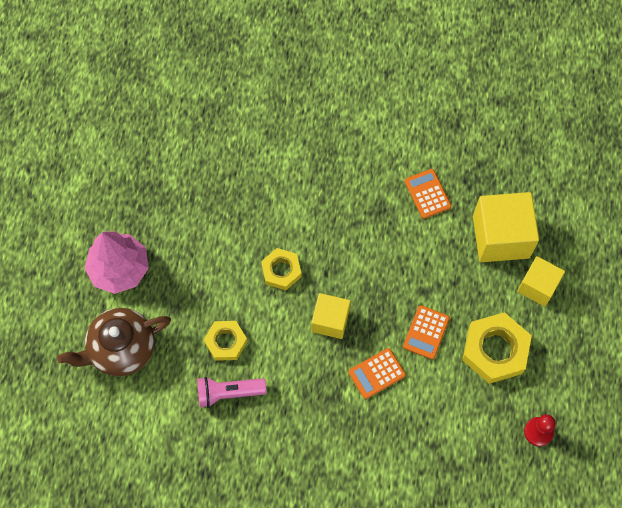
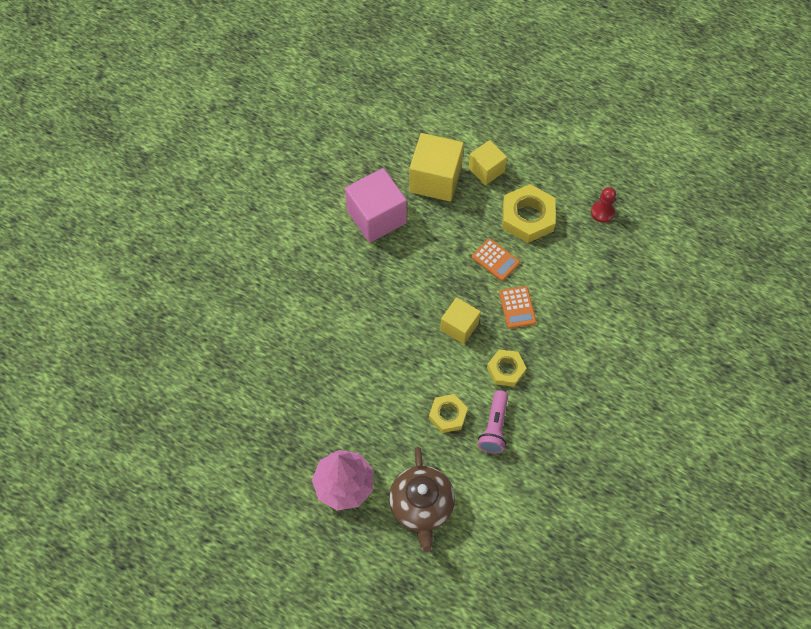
camera: 70 degrees left, 5 degrees down
yellow nut [261,248,302,290] -> yellow nut moved to [487,350,527,387]
orange calculator [405,169,451,219] -> pink cube [345,168,407,243]

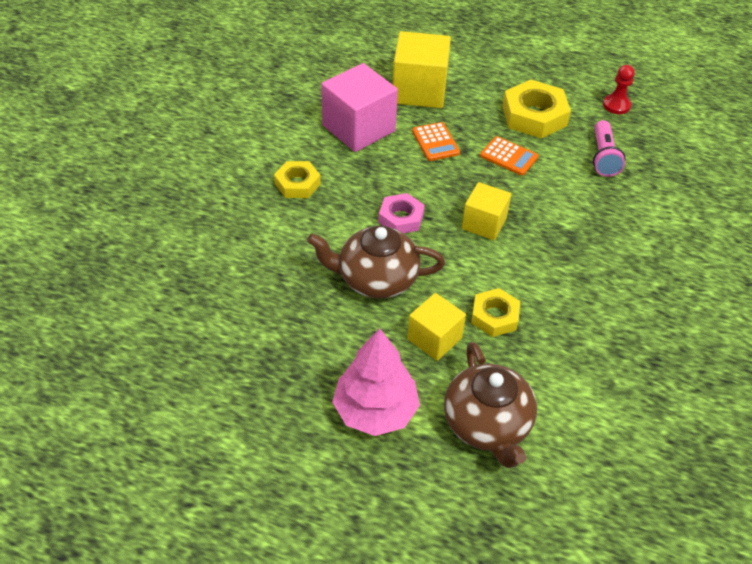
camera: 10 degrees left, 15 degrees down
yellow cube [469,140,507,185] -> yellow cube moved to [407,293,466,361]
pink flashlight [478,390,508,453] -> pink flashlight moved to [593,120,625,177]
yellow nut [487,350,527,387] -> yellow nut moved to [274,161,321,198]
orange calculator [499,286,536,328] -> orange calculator moved to [412,122,460,161]
none -> brown teapot [307,226,445,299]
none -> pink nut [378,193,425,233]

